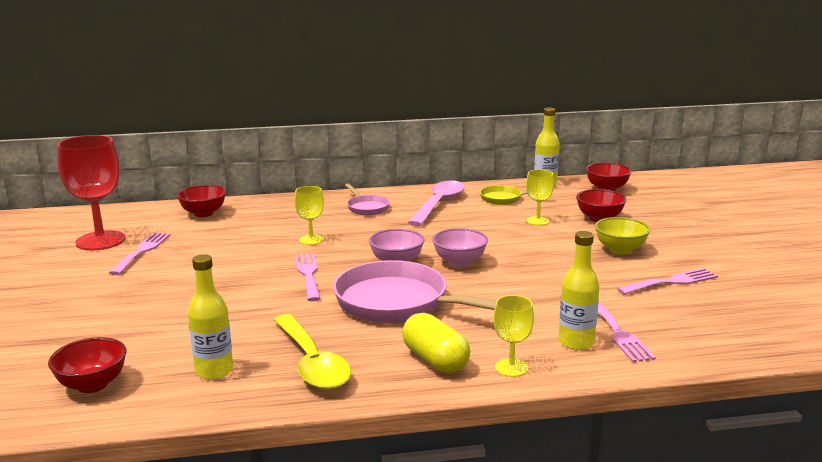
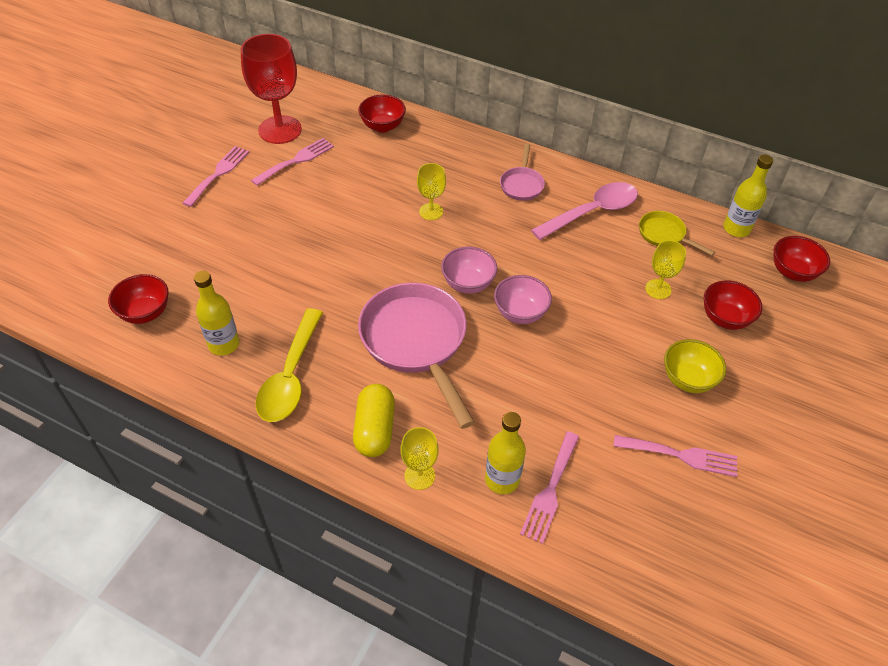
camera: 35 degrees right, 30 degrees up
pink fork [295,253,321,301] -> pink fork moved to [183,146,249,207]

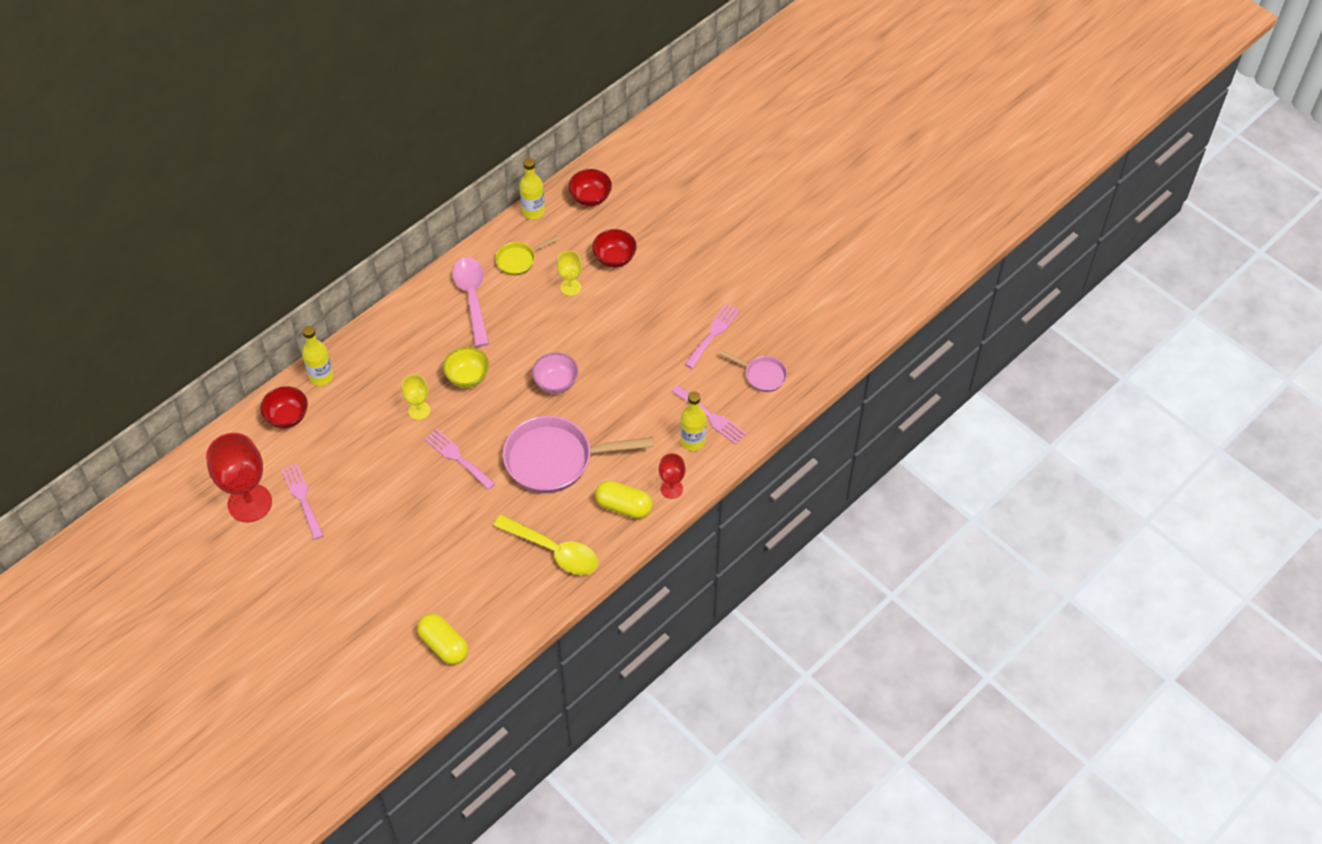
camera: 70 degrees left, 5 degrees up
red bowl [108,274,169,324] -> yellow capsule [417,613,468,665]
pink fork [183,146,249,207] -> pink fork moved to [425,429,496,490]
yellow bottle [194,271,239,356] -> yellow bottle moved to [302,326,334,386]
yellow goblet [400,427,439,490] -> red goblet [659,453,686,499]
pink bowl [441,247,497,294] -> none
pink pan [500,143,545,201] -> pink pan moved to [720,351,787,392]
yellow bowl [664,339,726,393] -> yellow bowl moved to [443,347,489,388]

